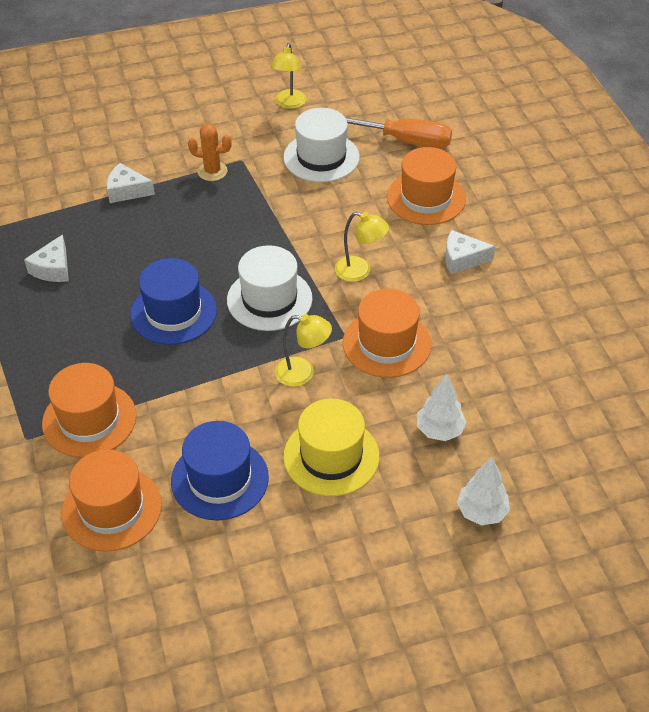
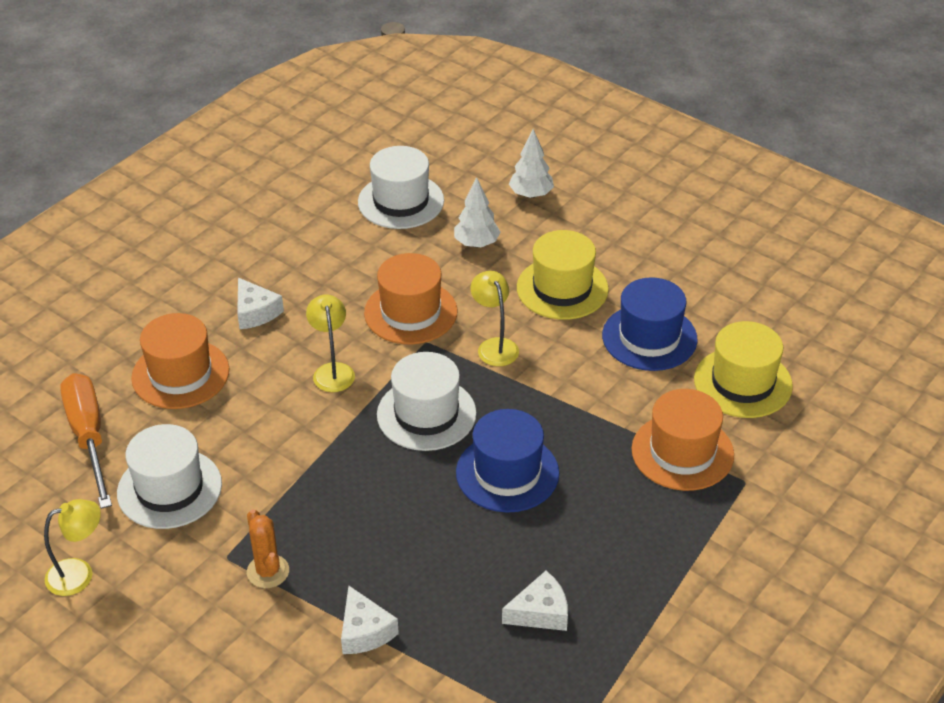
camera: 125 degrees left, 5 degrees down
orange hat [62,450,162,552] -> yellow hat [694,321,793,418]
none -> white hat [358,146,444,229]

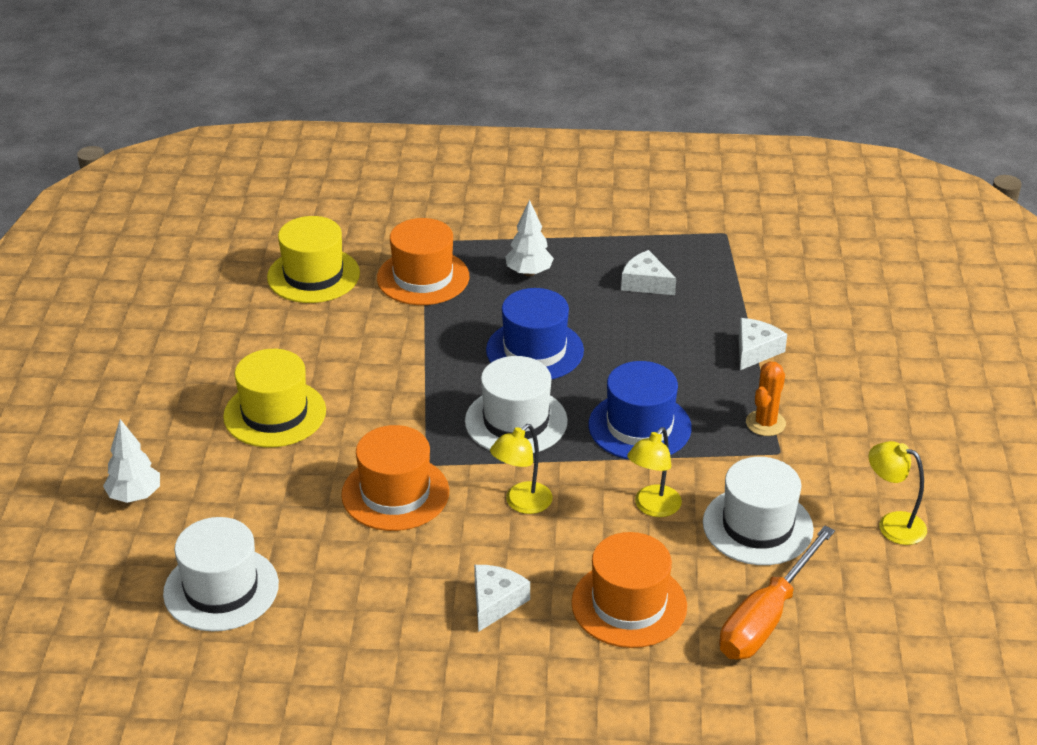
camera: 125 degrees left, 5 degrees down
white tree [454,177,500,248] -> white tree moved to [505,199,554,276]
yellow lamp [471,271,519,366] -> yellow lamp moved to [627,427,682,517]
blue hat [602,277,698,371] -> blue hat moved to [588,361,692,460]

